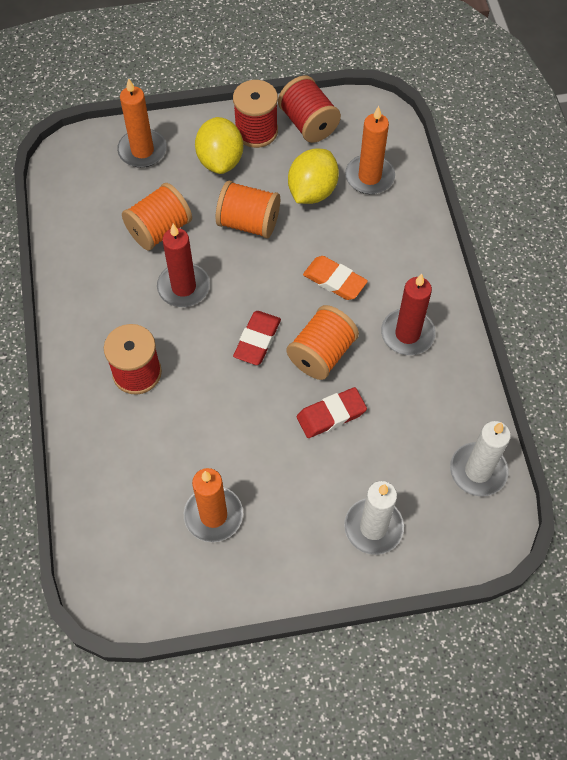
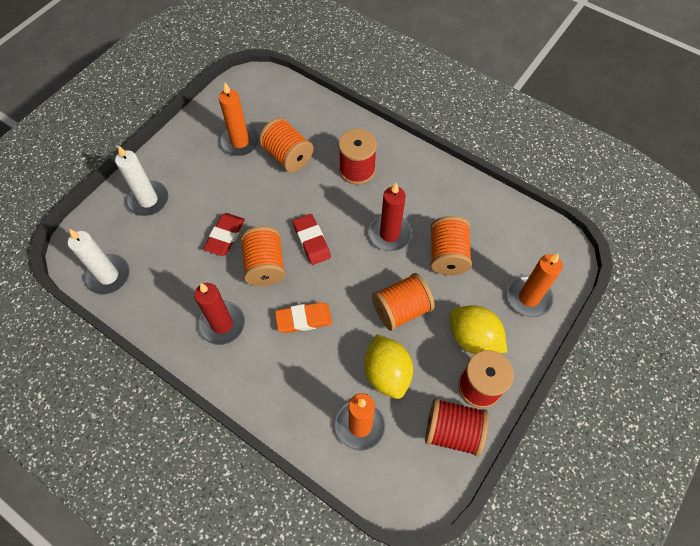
camera: 135 degrees right, 0 degrees up
none -> orange spool [259,118,314,172]

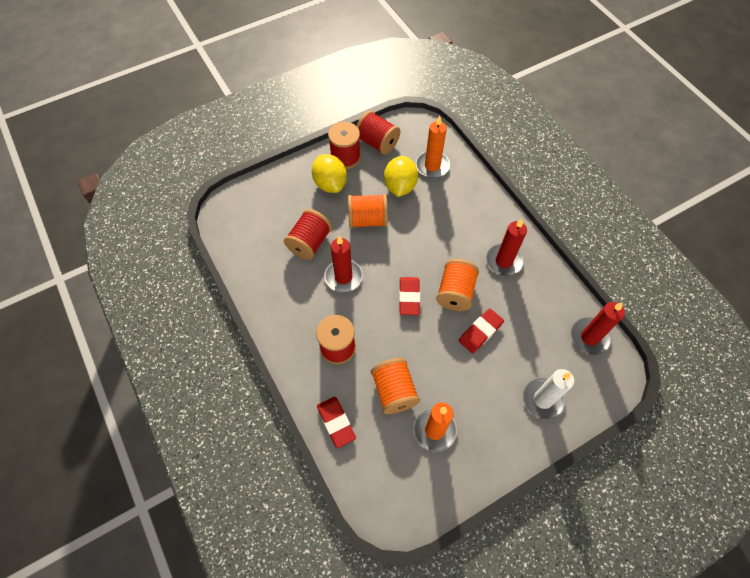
camera: 155 degrees left, 0 degrees up
white candle [68,229,129,294] -> red candle [571,302,625,355]
orange eraser [275,302,332,333] -> none
orange spool [430,216,472,275] -> red spool [284,209,332,260]
orange candle [507,253,563,317] -> none
none -> red eraser [317,397,356,448]

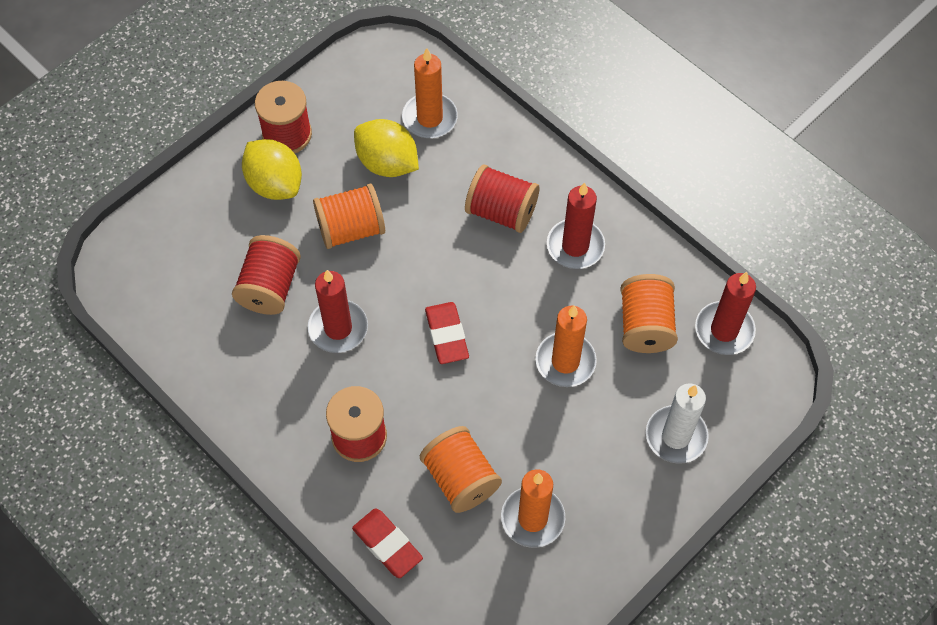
camera: 15 degrees left, 0 degrees up
red spool [356,111,400,155] -> red spool moved to [465,164,540,233]
yellow lemon [384,156,418,197] -> yellow lemon turned 45 degrees counterclockwise [354,119,419,177]
orange spool [436,259,479,311] -> orange spool moved to [620,274,678,353]
red eraser [459,308,504,354] -> orange candle [535,305,597,387]

